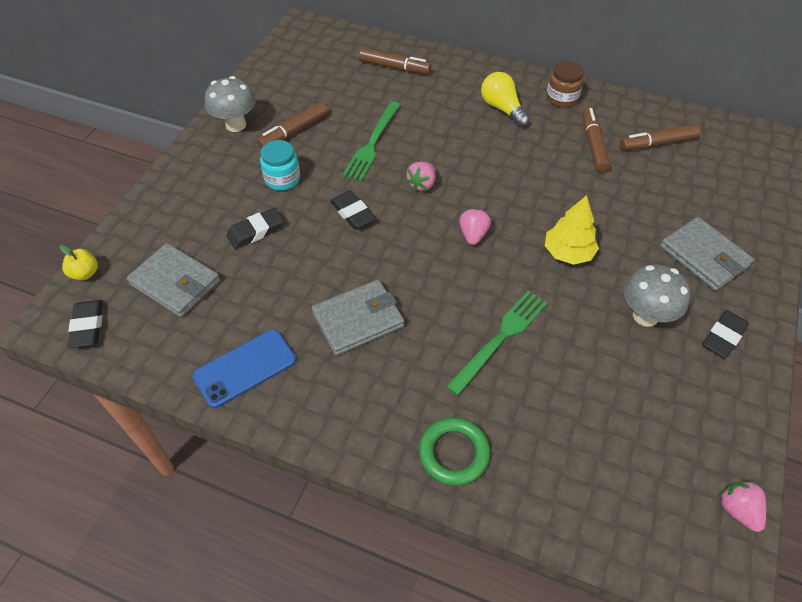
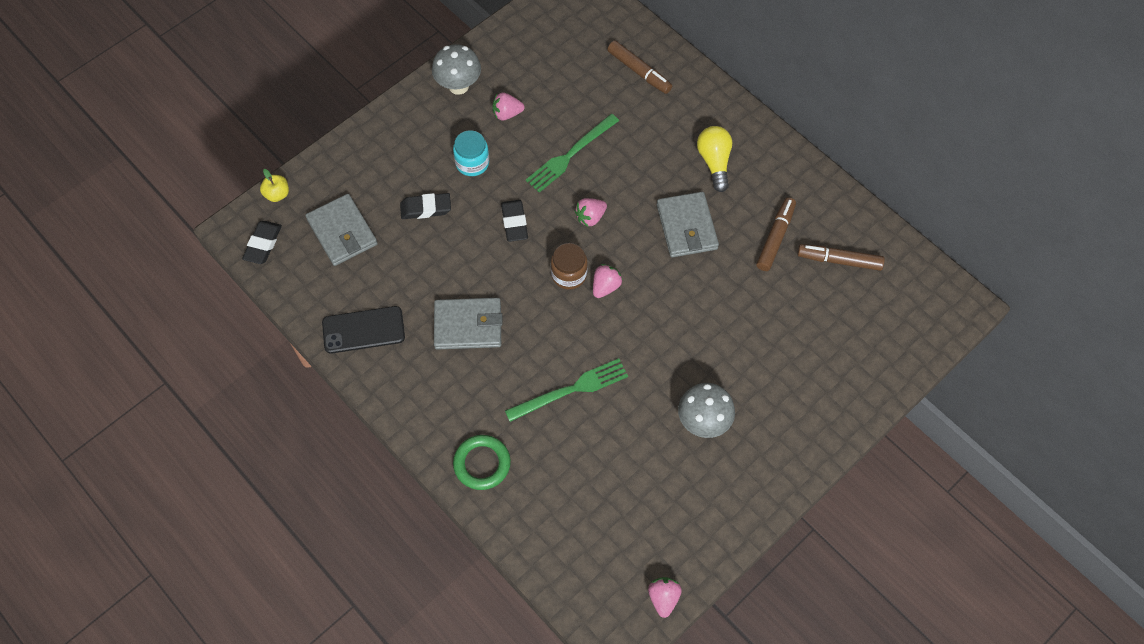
camera: 25 degrees right, 10 degrees up
blue phone [193,329,296,408] -> black phone [322,306,405,354]
brown marker [257,102,328,149] -> pink strawberry [493,92,525,121]
yellow tree [545,195,599,265] -> none
brown jar [546,61,584,107] -> brown jar moved to [551,243,588,290]
grey wallet [660,217,754,291] -> grey wallet moved to [657,192,719,257]
black eraser [703,310,749,358] -> none

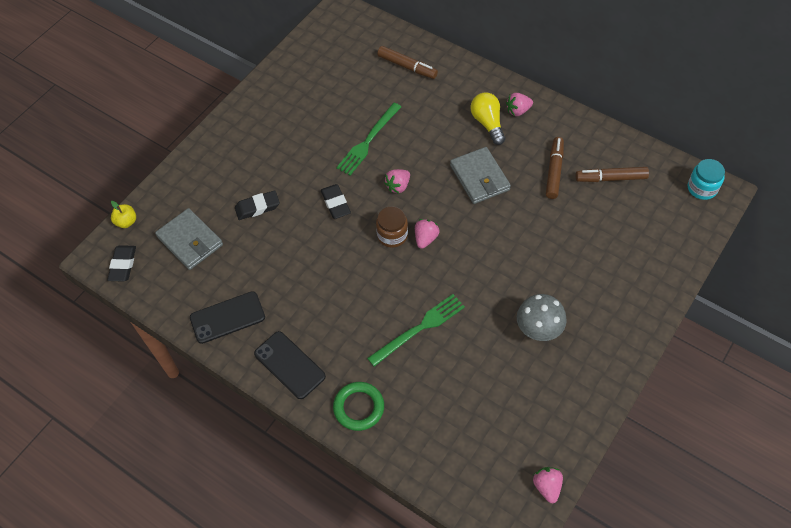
camera: 10 degrees left, 5 degrees down
grey mushroom [432,44,481,95] -> none
grey wallet [434,298,503,350] -> none
turquoise jar [453,130,489,176] -> turquoise jar moved to [688,159,725,200]
pink strawberry [493,92,525,121] -> pink strawberry moved to [506,93,533,116]
none -> black phone [254,331,326,399]

